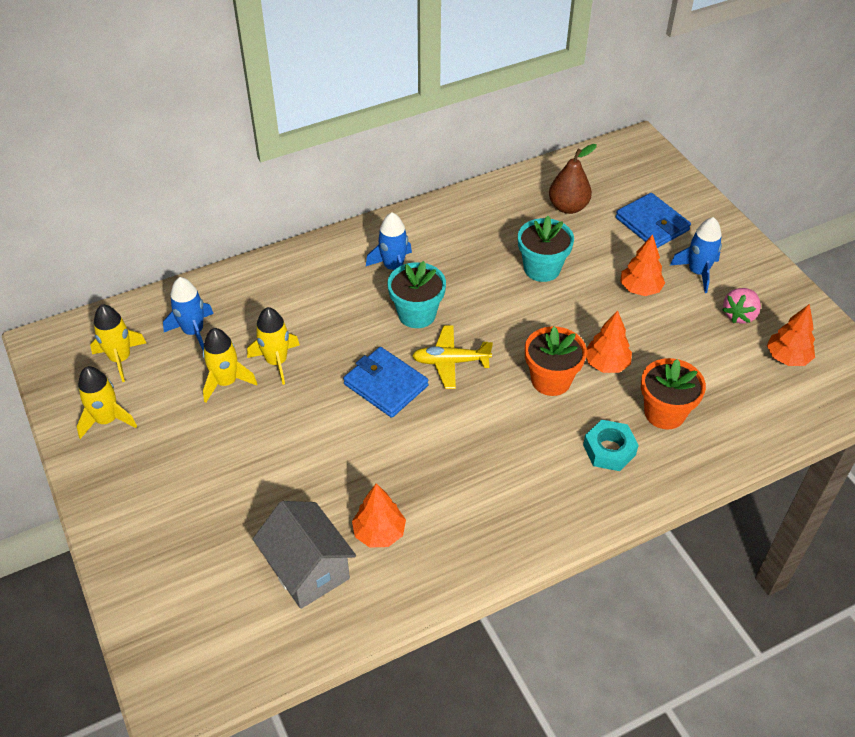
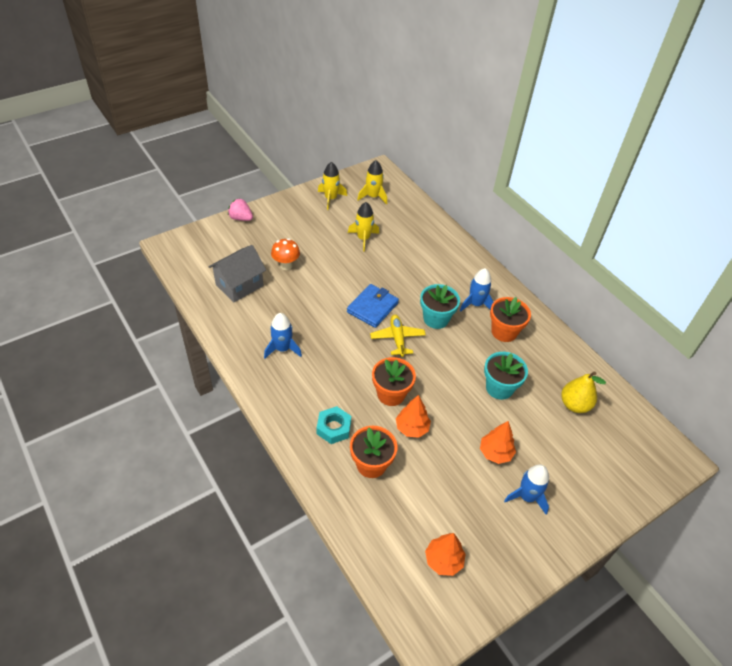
camera: 80 degrees right, 0 degrees up
blue rocket [163,277,214,350] -> blue rocket moved to [264,313,302,358]
yellow rocket [247,307,300,385] -> none
orange tree [352,483,406,548] -> none
brown pear [549,144,597,214] -> yellow pear [561,371,606,413]
blue wallet [616,193,691,248] -> none
pink strawberry [722,288,761,324] -> pink strawberry moved to [228,198,253,221]
none -> orange mushroom [271,238,300,270]
none -> orange flower pot [490,297,531,342]

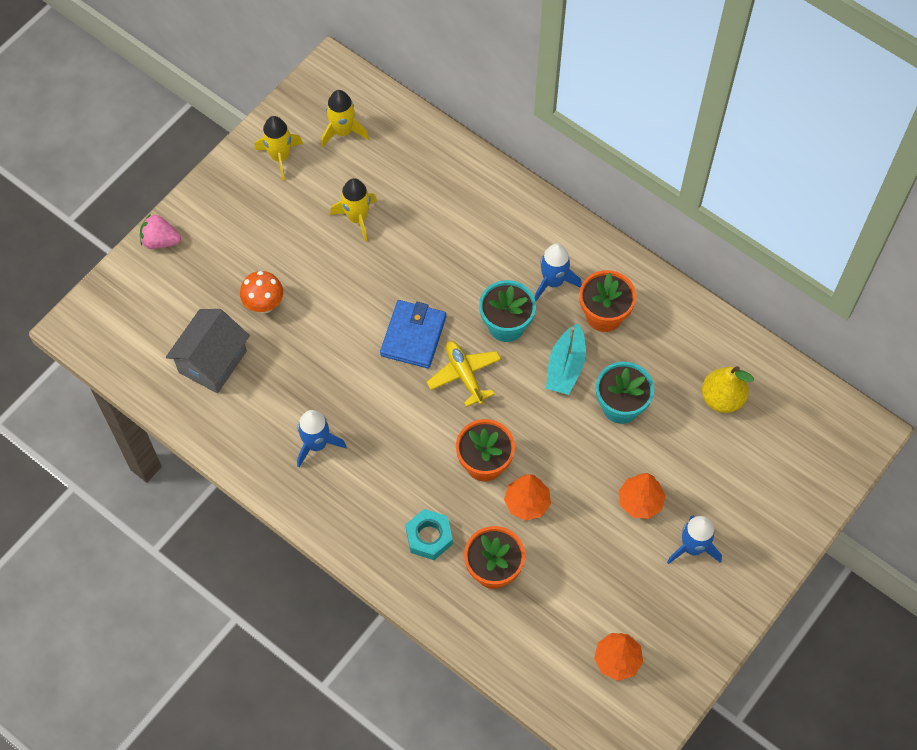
camera: 15 degrees left, 15 degrees up
none -> turquoise boat [546,324,586,395]

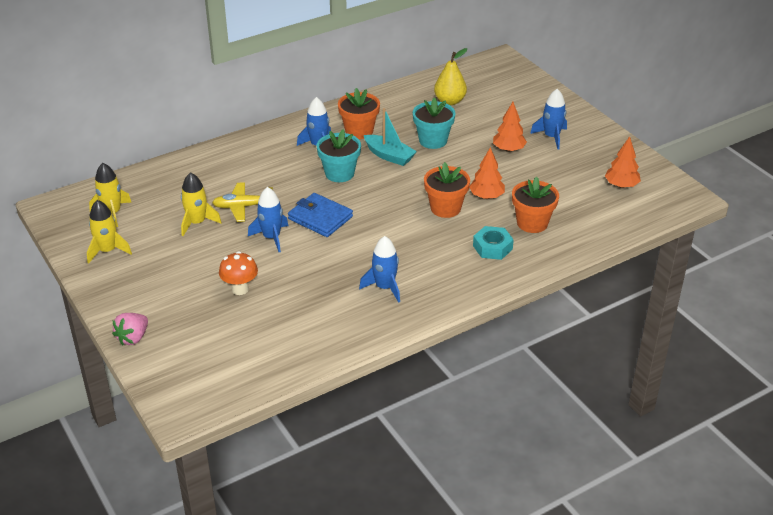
camera: 70 degrees left, 25 degrees down
grey house [166,309,250,393] -> none
yellow plane [427,341,501,407] -> yellow plane moved to [212,182,273,222]
none -> blue rocket [248,187,288,252]

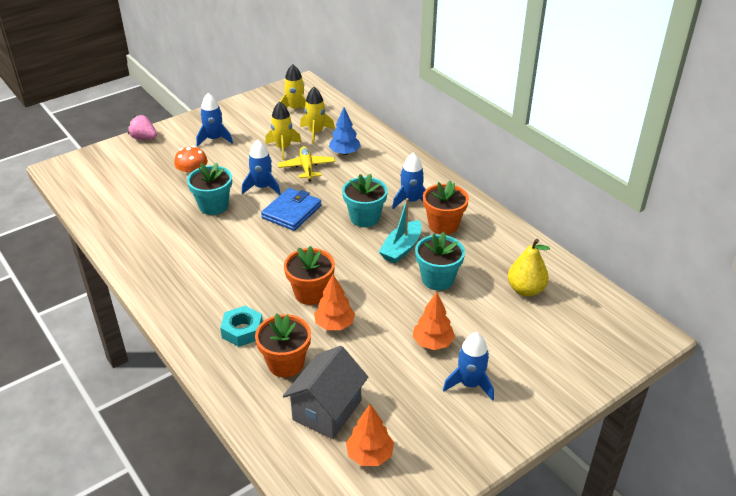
camera: 85 degrees right, 0 degrees up
yellow rocket [87,200,132,264] -> yellow rocket moved to [300,87,335,144]
blue rocket [359,236,400,303] -> blue rocket moved to [196,93,233,147]
none -> turquoise flower pot [187,163,232,215]
none -> grey house [283,346,368,439]
none -> blue tree [329,107,361,155]

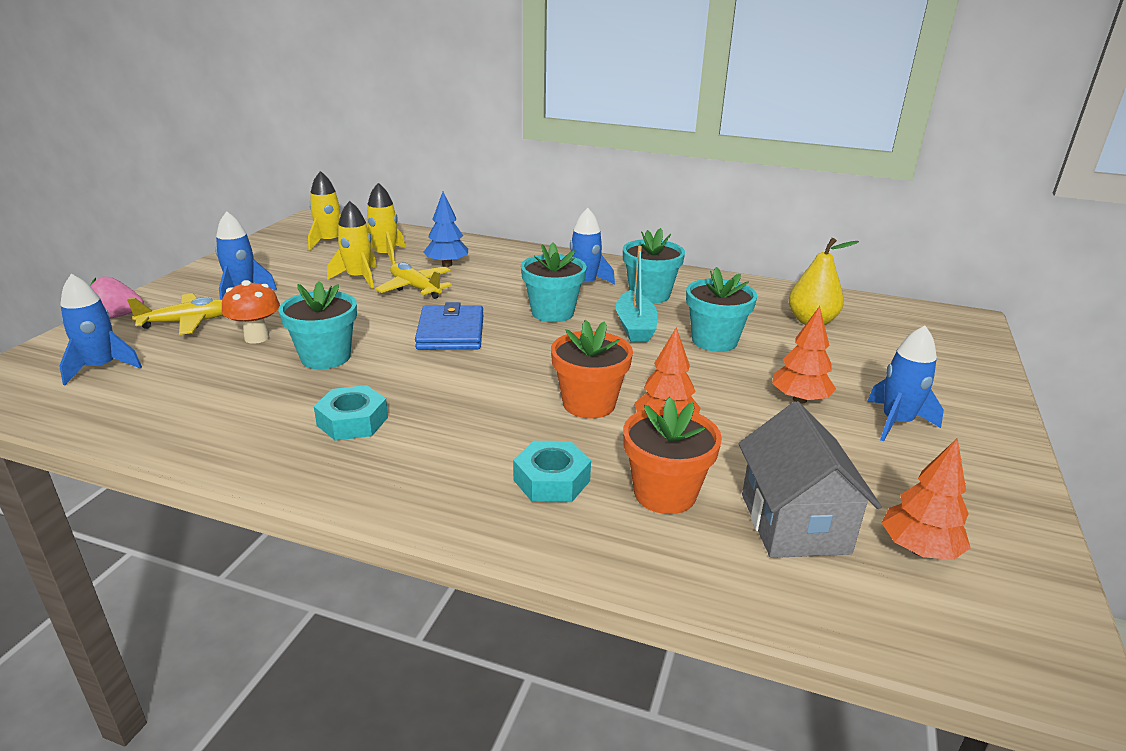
camera: 35 degrees left, 10 degrees down
blue rocket [242,139,281,195] -> blue rocket moved to [59,274,142,385]
orange flower pot [423,181,469,235] -> turquoise flower pot [623,228,685,303]
none -> yellow plane [127,293,223,335]
none -> turquoise nut [314,385,388,441]

